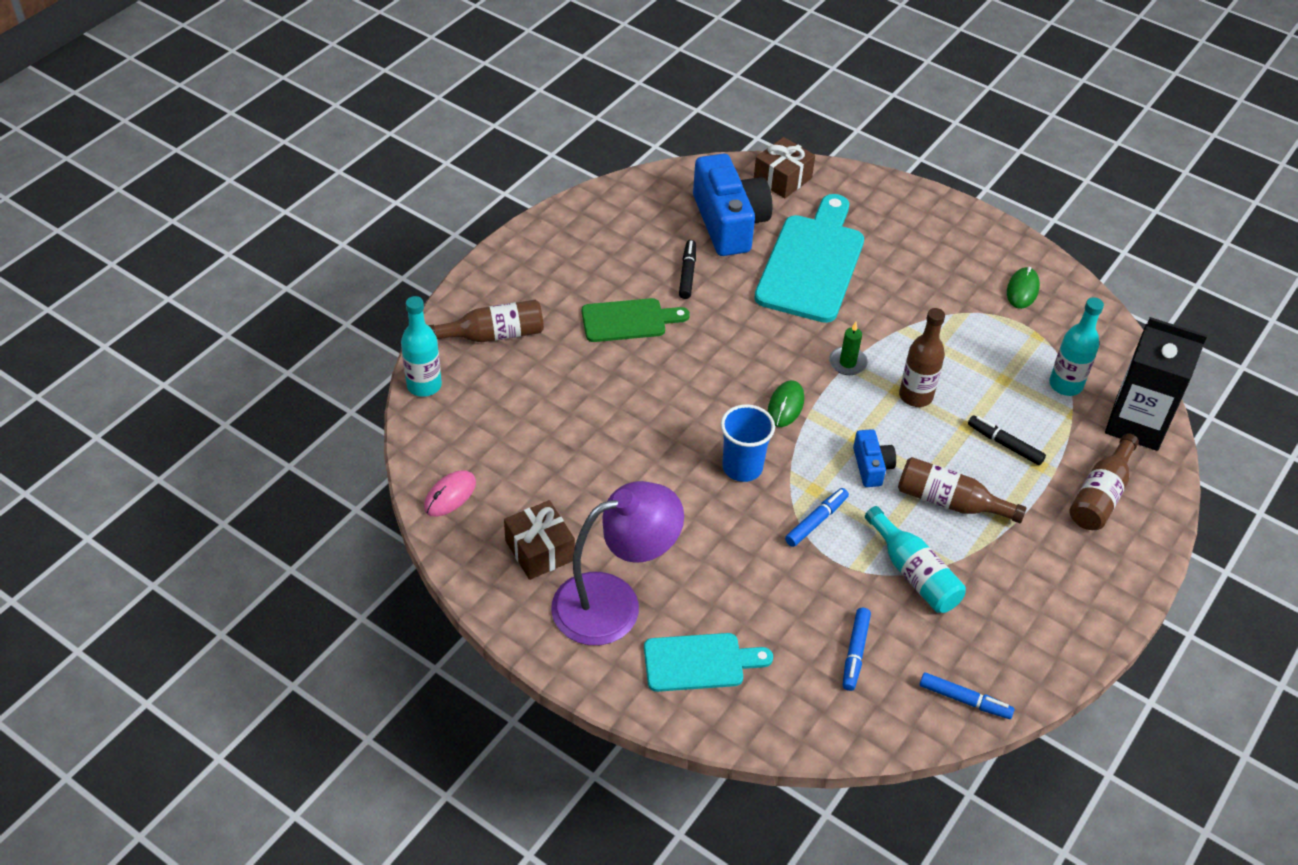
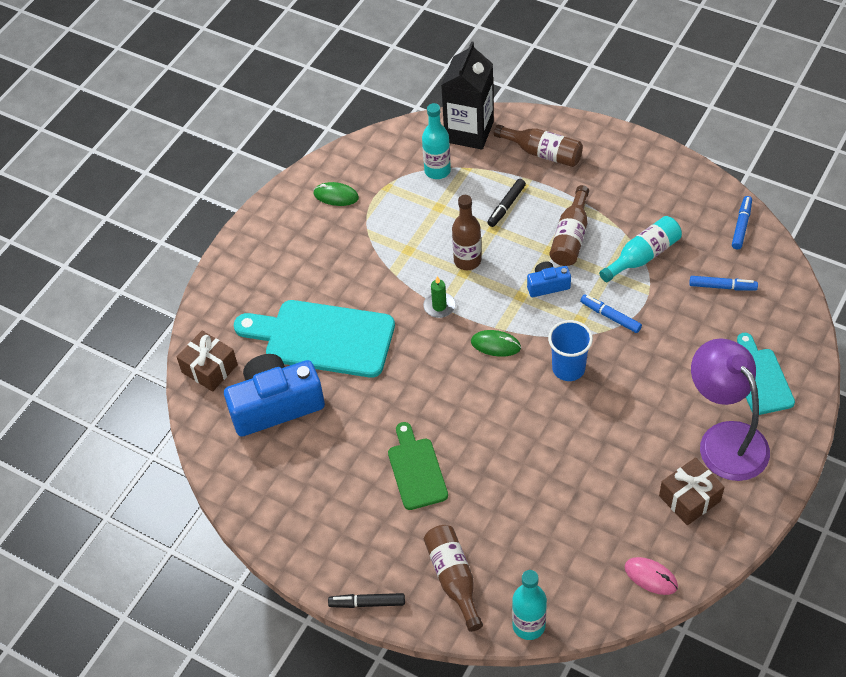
camera: 90 degrees left, 5 degrees up
black marker [679,240,696,299] -> black marker moved to [328,593,405,608]

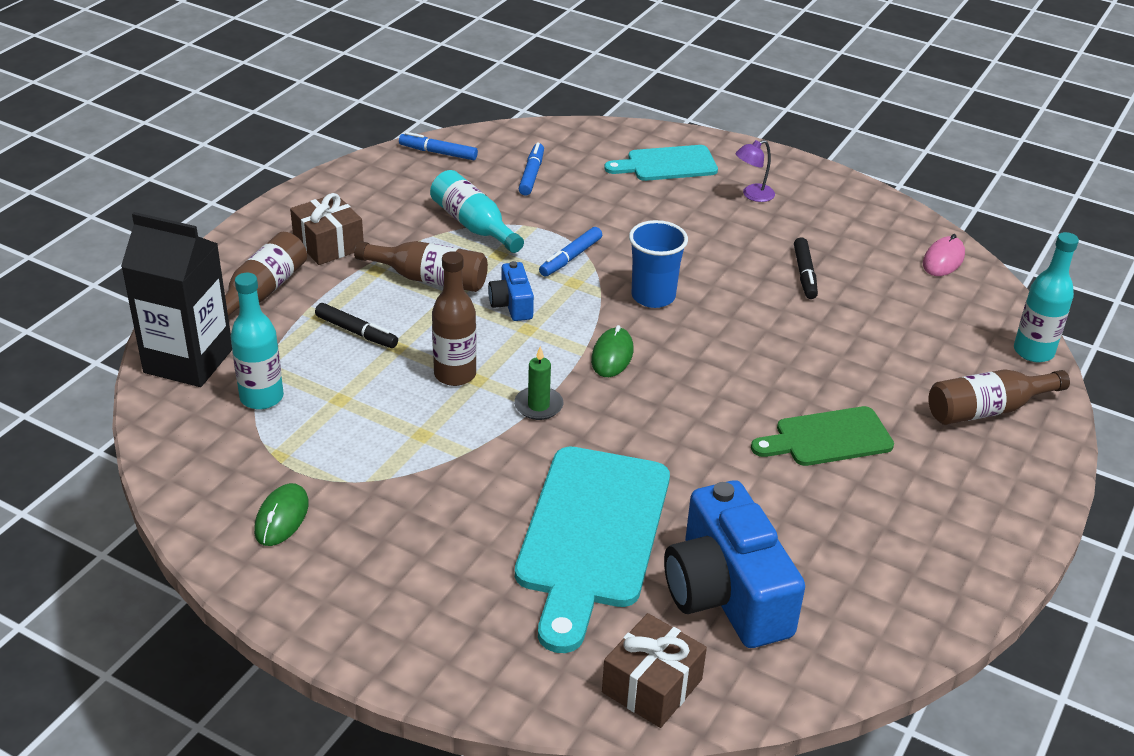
camera: 95 degrees left, 15 degrees down
black marker [328,593,405,608] -> black marker moved to [794,237,818,299]
brown gift [659,457,724,525] -> brown gift moved to [290,193,364,265]
purple lamp [691,338,770,481] -> purple lamp [735,140,775,202], size x0.40

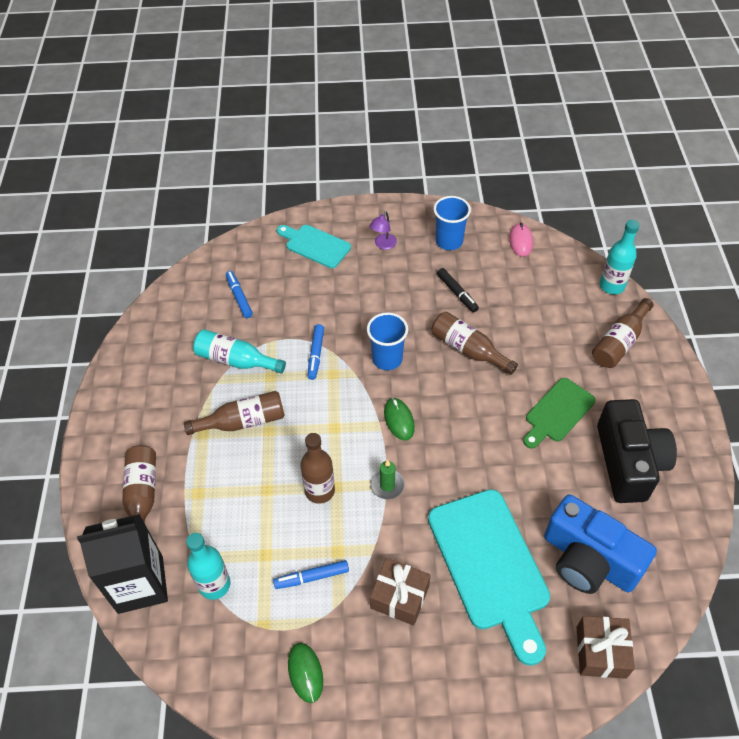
camera: 30 degrees left, 15 degrees up
brown gift [290,193,364,265] -> brown gift moved to [370,558,431,626]
black marker [315,303,398,348] -> none
blue marker [399,132,478,160] -> blue marker moved to [273,560,349,589]
blue camera [488,261,534,321] -> none
turquoise cutting board [604,145,718,181] -> turquoise cutting board turned 75 degrees clockwise [277,225,351,268]
none -> brown bottle [431,311,518,375]
none -> blue cup [433,196,471,250]
none -> black camera [597,399,677,503]

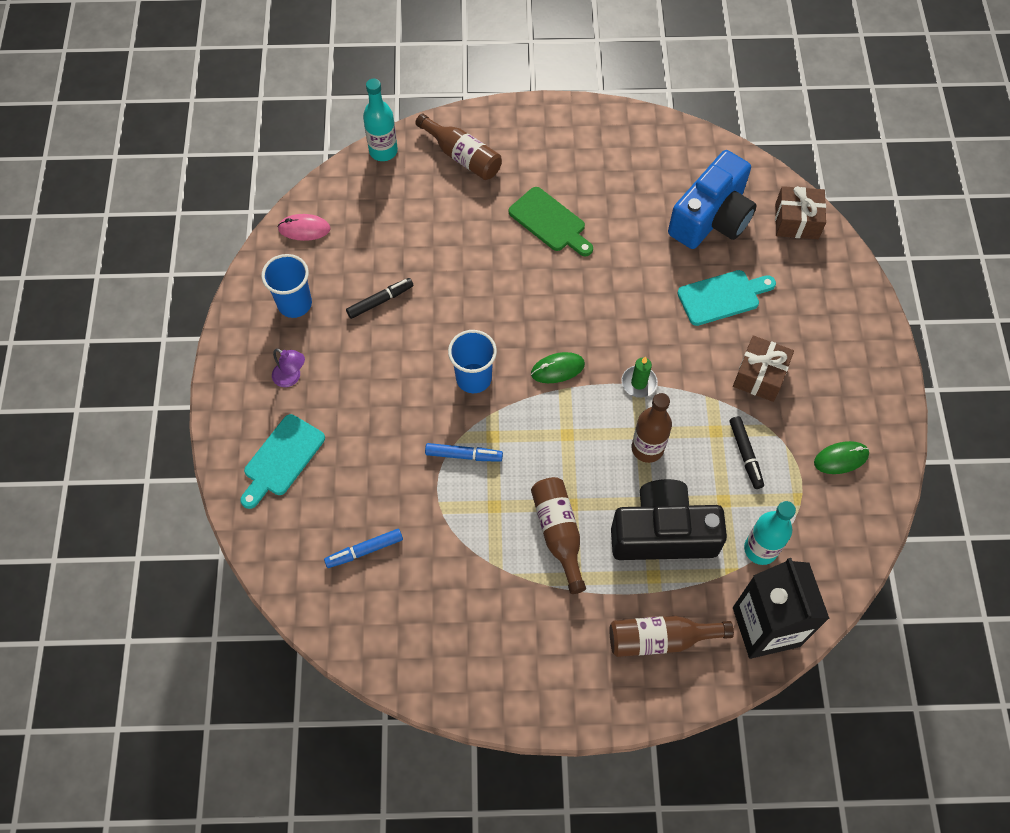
camera: 90 degrees left, 10 degrees up
turquoise bottle [193,329,286,374] -> none
blue marker [273,560,349,589] -> black marker [730,416,764,489]
turquoise cutting board [428,489,550,666] -> turquoise cutting board [677,270,776,326], size x0.57
brown bottle [431,311,518,375] -> none
black camera [597,399,677,503] -> black camera moved to [611,479,727,560]

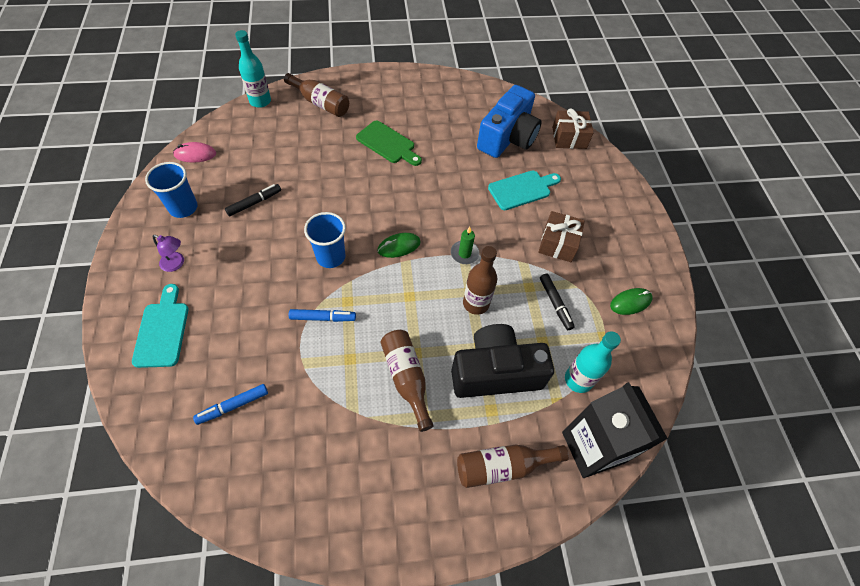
camera: 10 degrees left, 5 degrees down
turquoise cutting board [240,414,325,509] -> turquoise cutting board turned 150 degrees clockwise [132,284,189,368]

